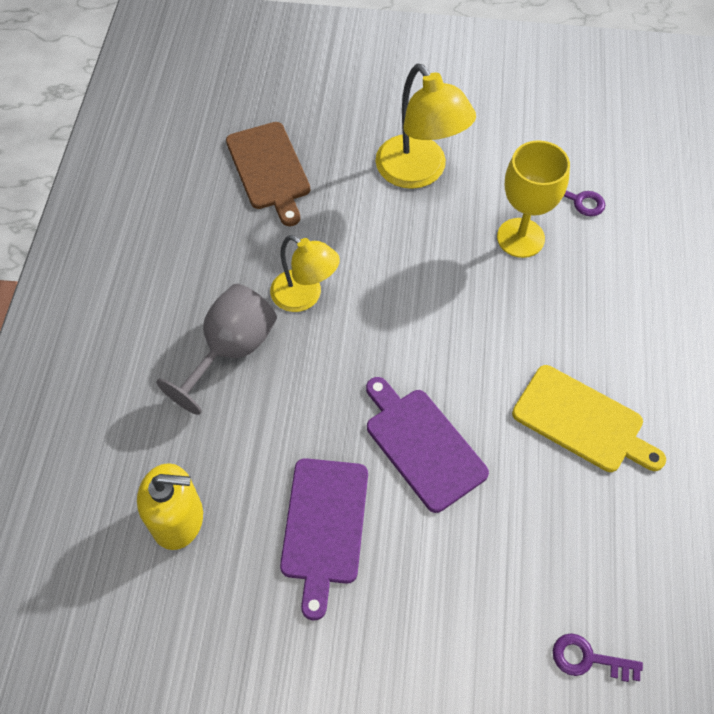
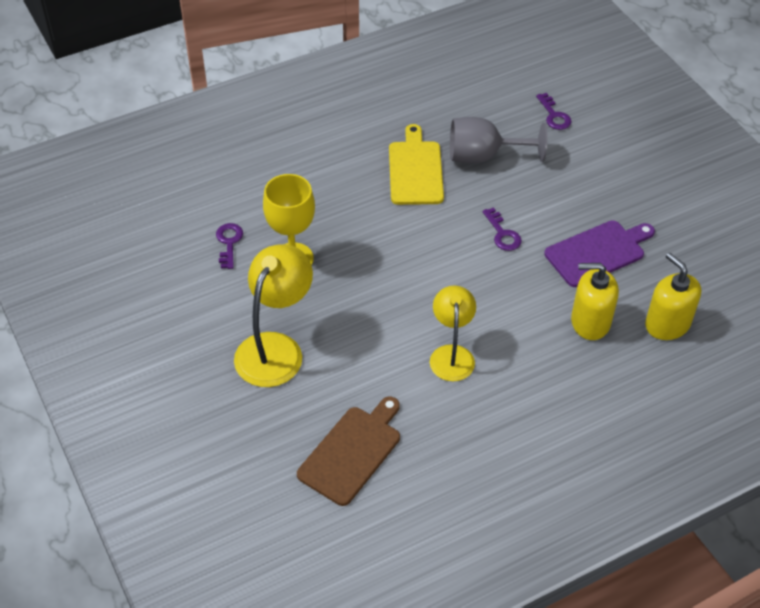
camera: 125 degrees left, 10 degrees down
grey goblet [156,284,277,415] -> grey goblet moved to [450,117,548,164]
purple cutting board [366,377,489,513] -> purple key [483,207,522,251]
none -> yellow soap dispenser [571,263,619,340]

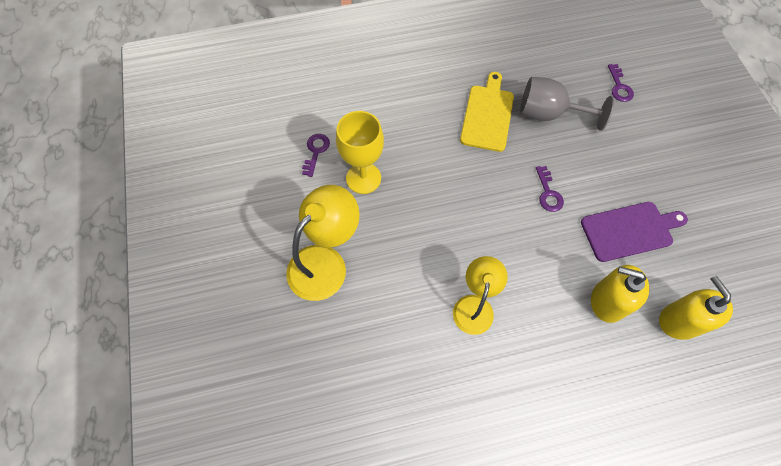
camera: 15 degrees right, 15 degrees up
brown cutting board [297,397,400,506] -> none

